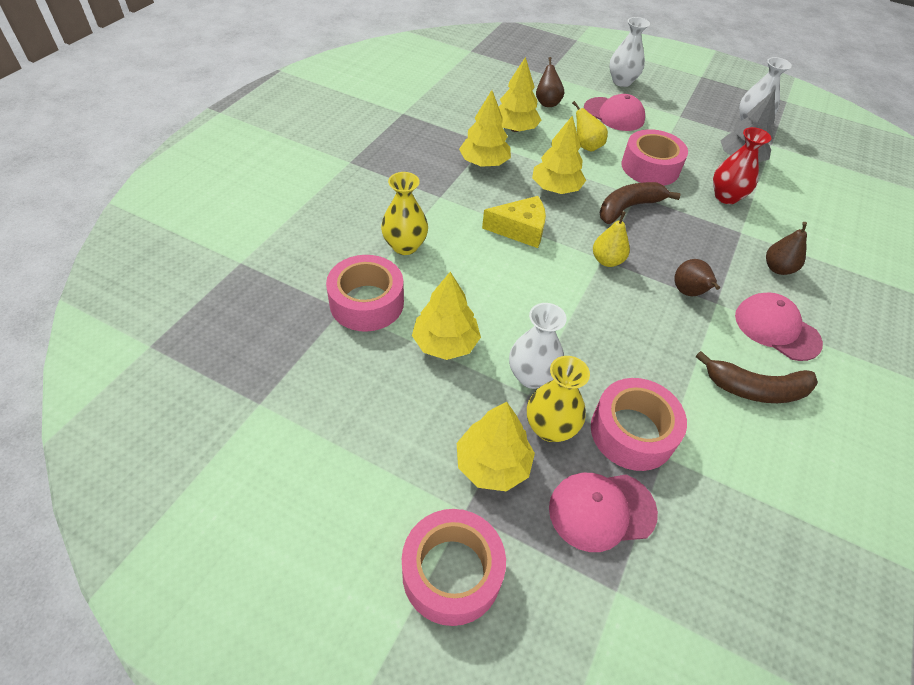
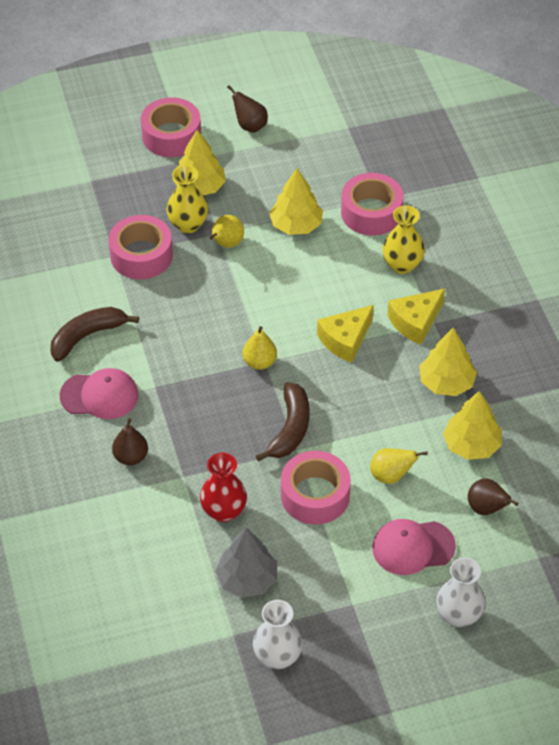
camera: 140 degrees right, 0 degrees up
white vase [509,303,567,389] -> yellow pear [210,215,244,248]
yellow tree [532,116,586,194] -> none
pink cap [549,473,658,552] -> none
brown pear [675,259,720,296] -> brown pear moved to [227,85,268,133]
none -> yellow cheese [387,288,445,345]

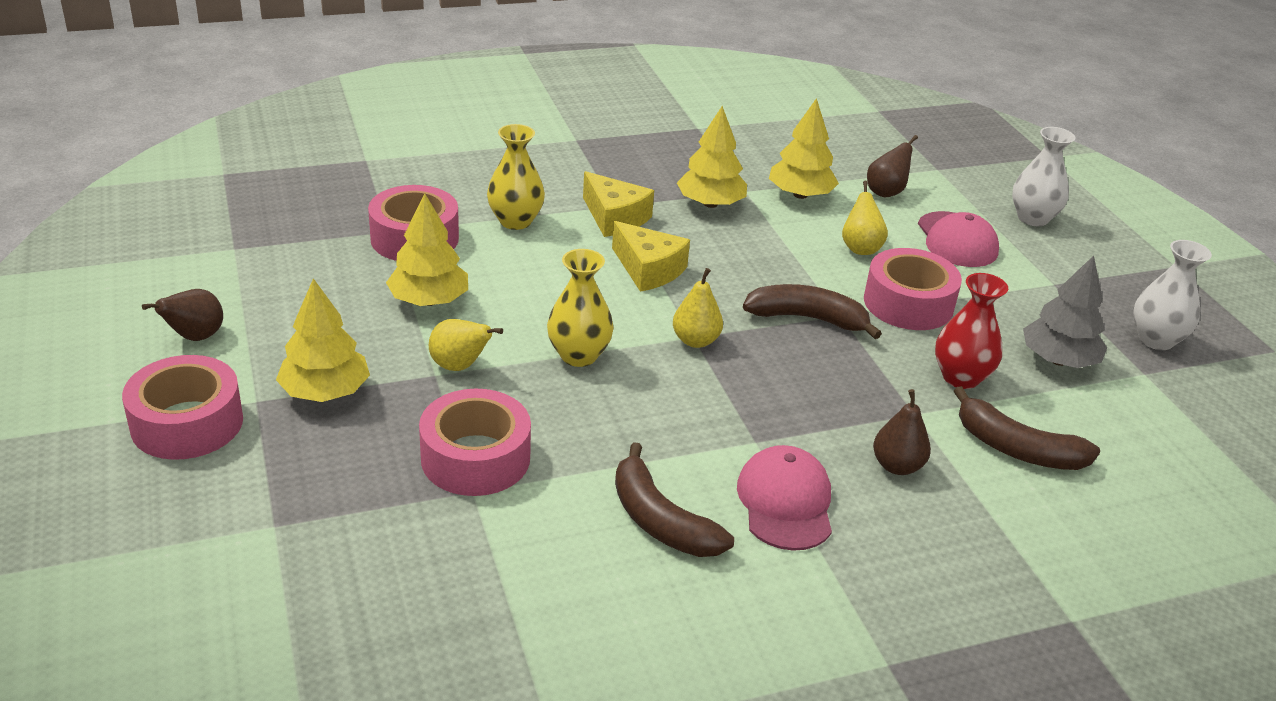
camera: 95 degrees left, 15 degrees down
yellow vase [167,165,208,233] -> yellow vase moved to [547,249,614,367]
none -> brown banana [954,386,1100,470]

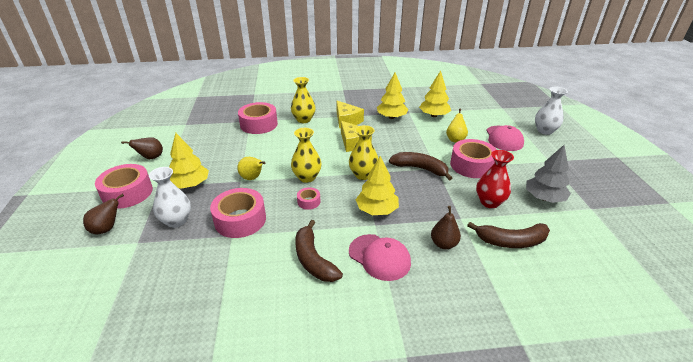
camera: 15 degrees right, 0 degrees up
yellow tree [386,193,468,306] -> yellow tree moved to [356,156,399,215]
yellow pear [673,268,723,348] -> yellow vase [349,125,378,180]
pink cap [737,445,832,551] -> pink cap turned 120 degrees clockwise [349,234,411,281]
brown pear [867,135,918,197] -> brown pear moved to [83,194,124,234]
brown banana [954,386,1100,470] -> brown banana turned 45 degrees counterclockwise [467,222,550,248]
white vase [1133,240,1212,350] -> white vase moved to [149,167,191,228]
none -> pink tape [297,187,321,210]

